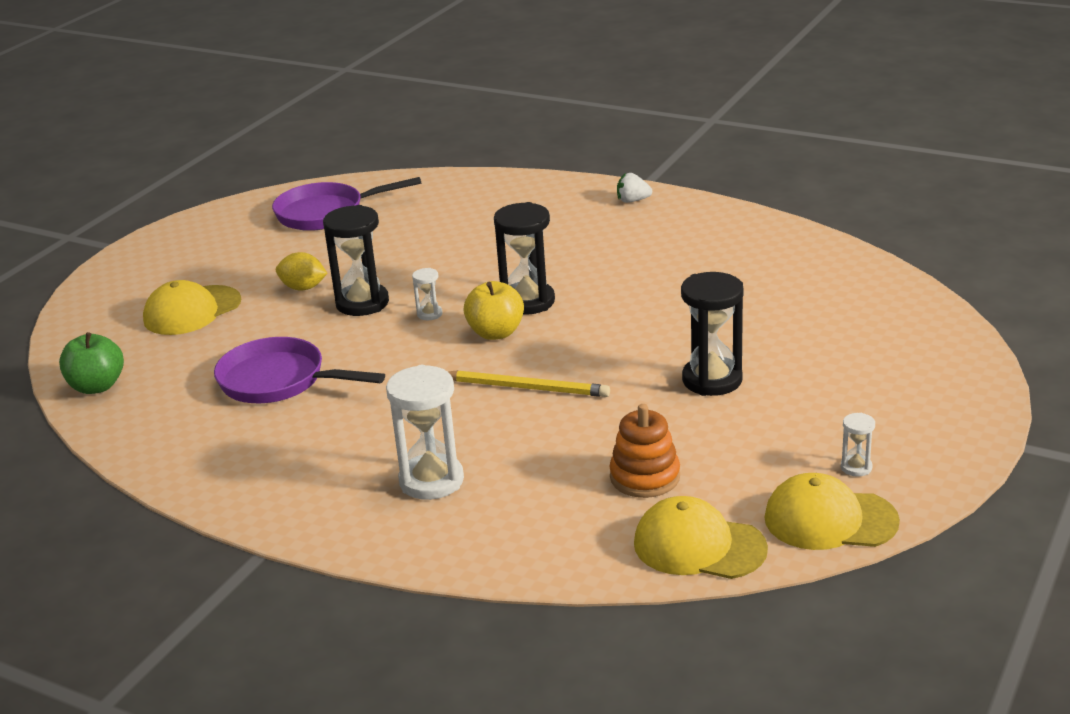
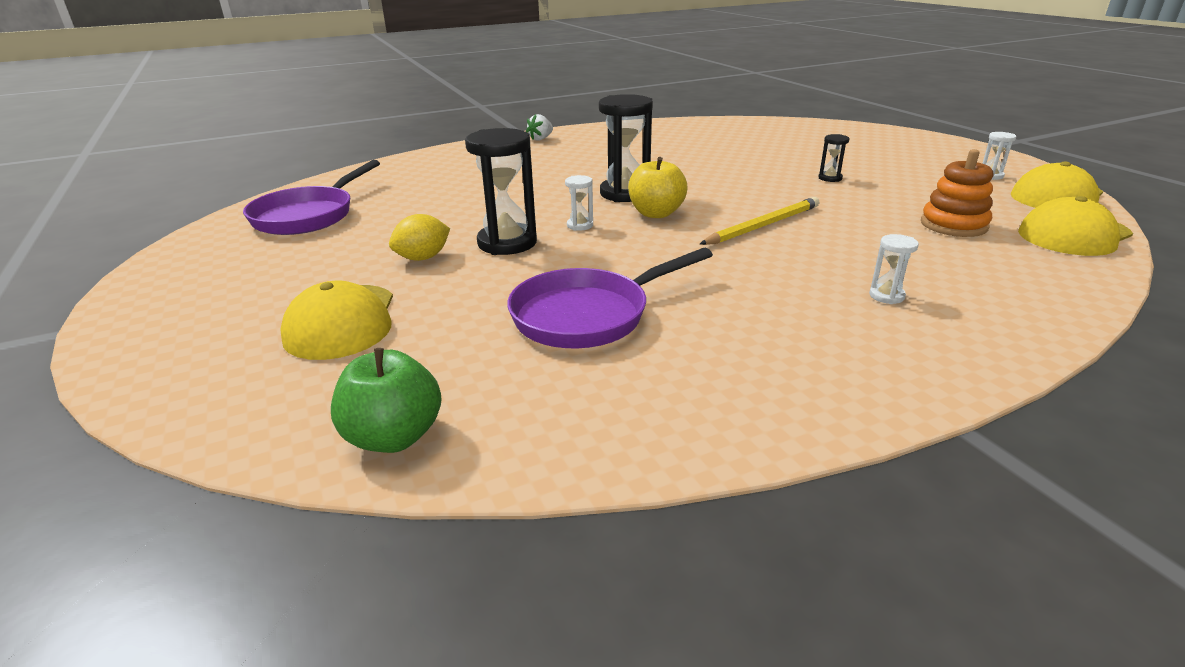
camera: 55 degrees left, 0 degrees up
white hourglass [386,365,464,500] -> white hourglass [869,234,919,304], size x0.47
black hourglass [681,272,744,396] -> black hourglass [818,134,849,182], size x0.47

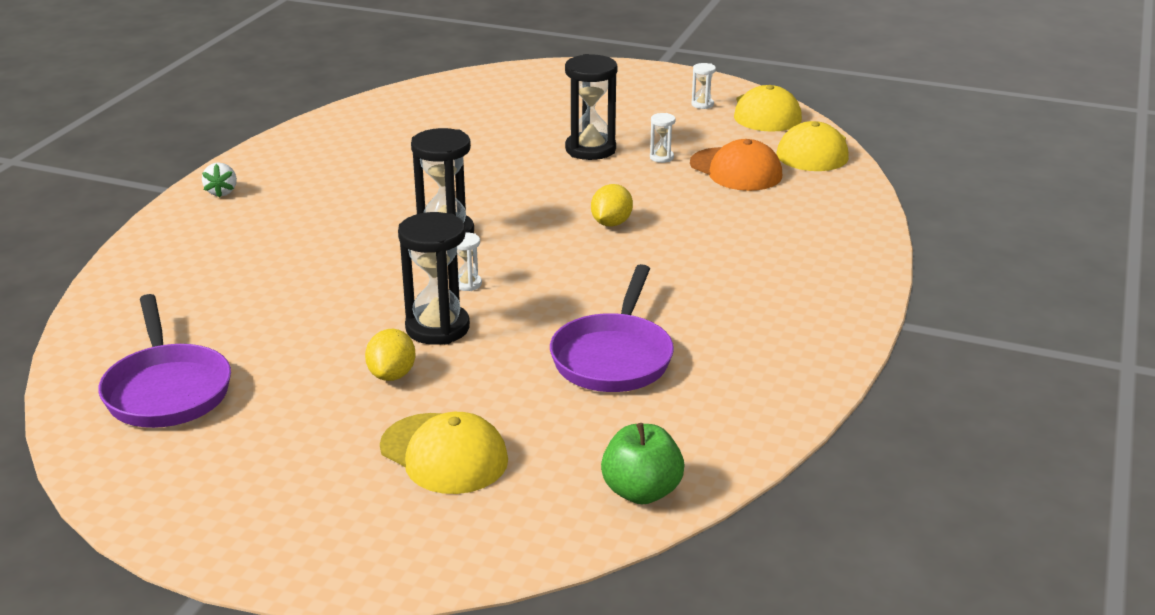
camera: 45 degrees left, 0 degrees up
yellow apple [628,157,687,218] -> none
yellow pencil [700,197,819,245] -> yellow lemon [591,184,633,227]
black hourglass [818,134,849,182] -> black hourglass [565,54,617,160], size x2.12
white hourglass [869,234,919,304] -> white hourglass moved to [650,113,676,163]
orange stacking toy [921,149,993,237] -> orange cap [690,139,782,191]

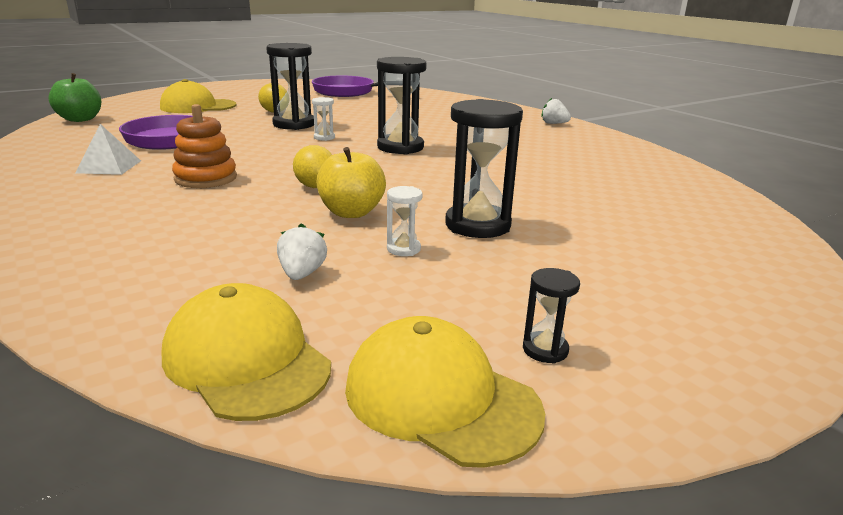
camera: 125 degrees right, 5 degrees down
orange cap [690,139,782,191] -> white strawberry [277,223,327,280]
white hourglass [692,63,716,109] -> black hourglass [523,268,580,364]
none -> white pyramid [75,124,141,175]
none -> orange stacking toy [172,104,237,188]
none -> yellow apple [317,147,386,218]

